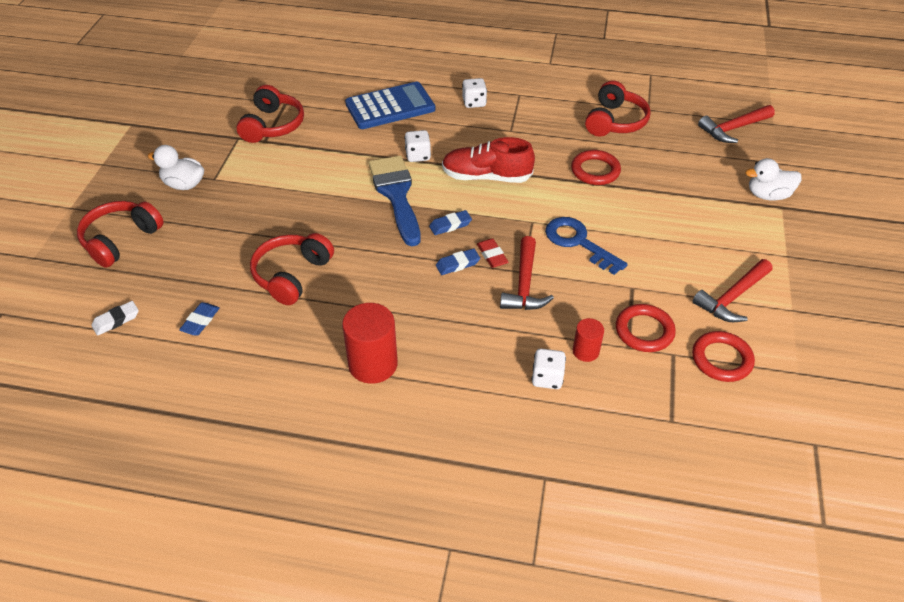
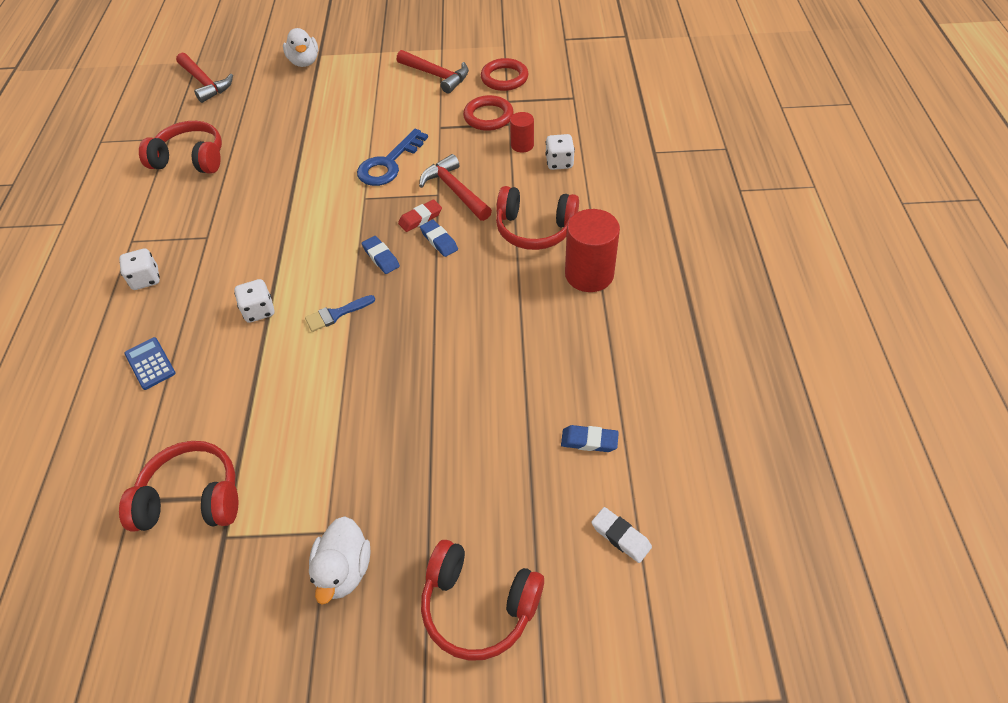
camera: 100 degrees left, 5 degrees up
red headphones [250,233,334,305] -> red headphones moved to [496,186,579,250]
blue calculator [345,82,435,129] -> blue calculator [124,337,176,390], size x0.49
blue brush [369,156,421,246] -> blue brush [305,295,375,332], size x0.46
red shoe [442,137,535,183] -> none
red hammer [500,236,554,310] -> red hammer turned 120 degrees counterclockwise [419,154,492,221]
red ring [571,150,621,185] -> none

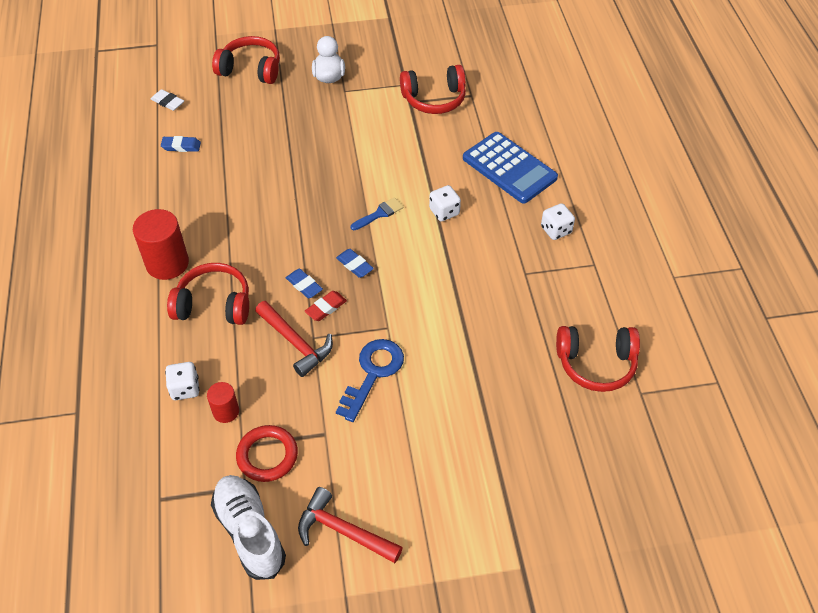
camera: 170 degrees right, 0 degrees up
blue calculator [124,337,176,390] -> blue calculator [463,132,558,204], size x2.06
red hammer [176,53,233,103] -> none
white duck [283,28,318,67] -> none
red ring [481,58,528,91] -> white shoe [211,475,286,580]

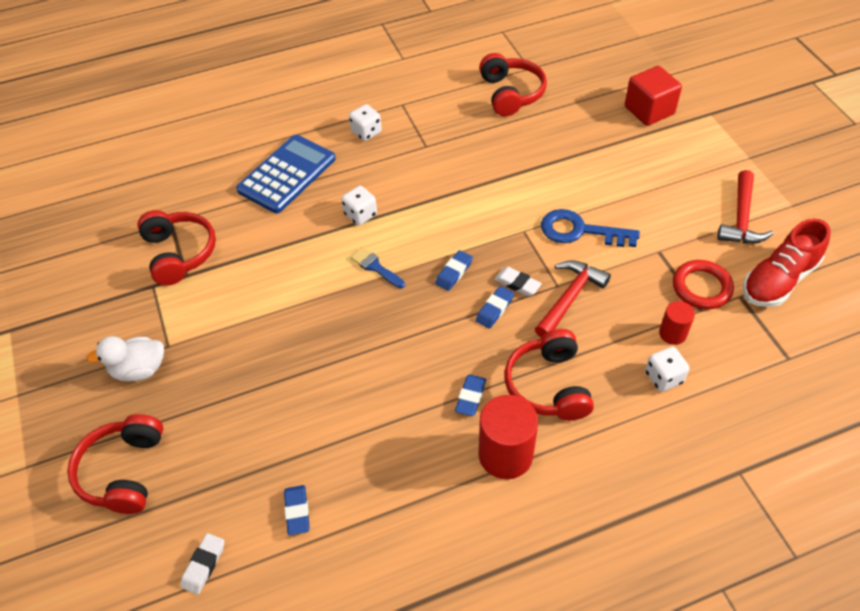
camera: 100 degrees left, 0 degrees up
white shoe [211,475,286,580] -> red shoe [743,219,831,307]
red eraser [305,291,347,321] -> white eraser [495,267,542,296]
none -> blue eraser [455,375,486,416]
none -> red cube [625,66,682,126]

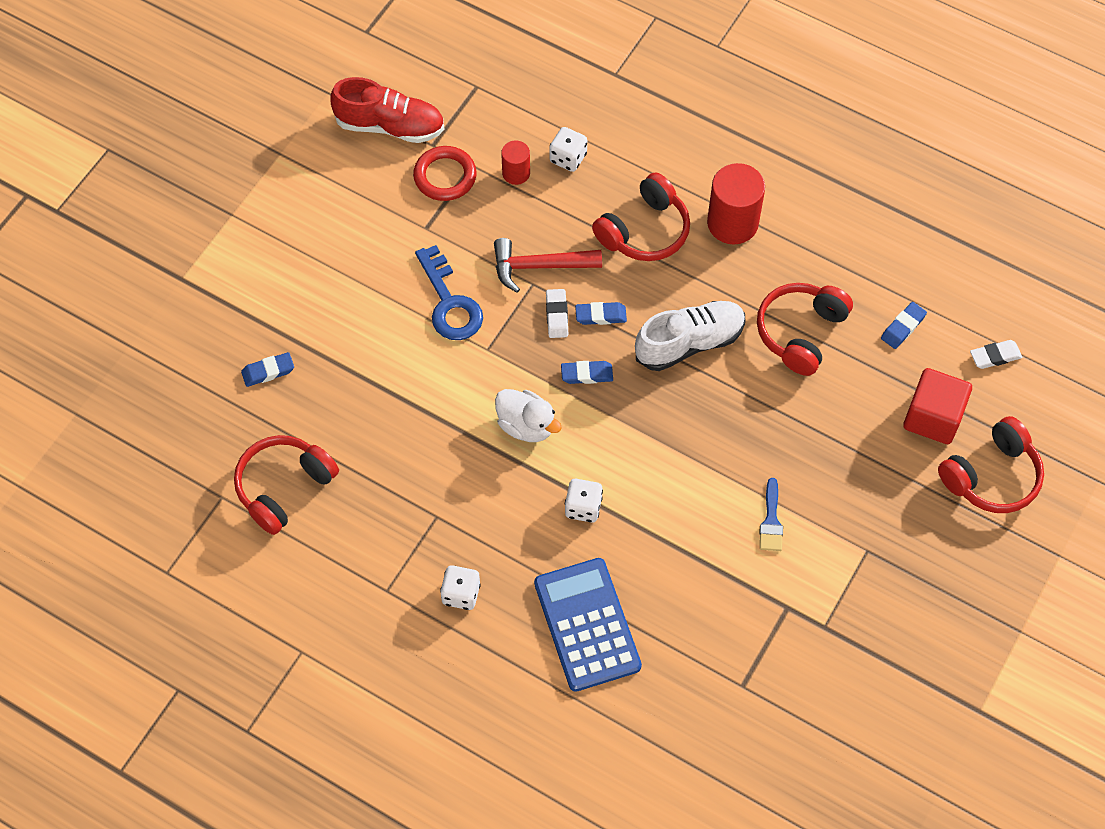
camera: 130 degrees left, 10 degrees up
white duck [86,336,164,381] -> white duck moved to [495,389,562,442]
red headphones [137,210,216,286] -> red headphones moved to [757,283,853,376]
blue calculator [236,135,336,213] -> blue calculator turned 75 degrees clockwise [534,558,642,692]
blue brush [350,247,405,288] -> blue brush moved to [760,478,783,551]
blue eraser [455,375,486,416] -> blue eraser moved to [241,352,294,387]
red cube [625,66,682,126] -> red cube moved to [903,368,972,444]
red hammer [717,170,773,244] -> none
none -> white shoe [635,301,745,371]

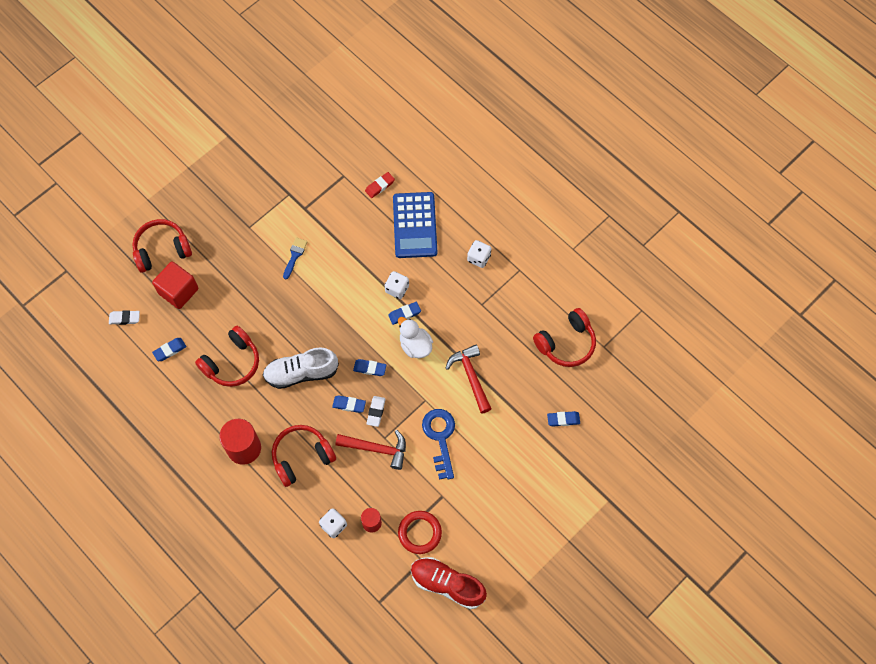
camera: 165 degrees left, 5 degrees up
none -> red eraser [365,172,395,198]
none -> blue eraser [388,302,421,325]
none -> red hammer [446,345,491,414]

